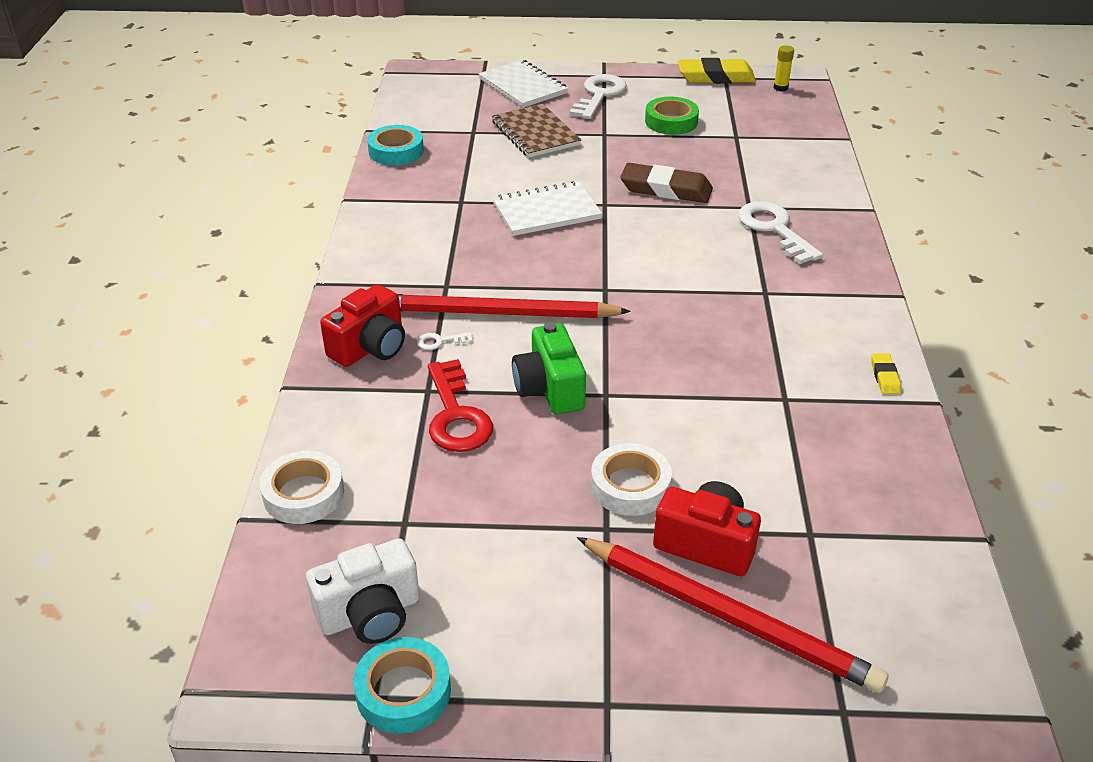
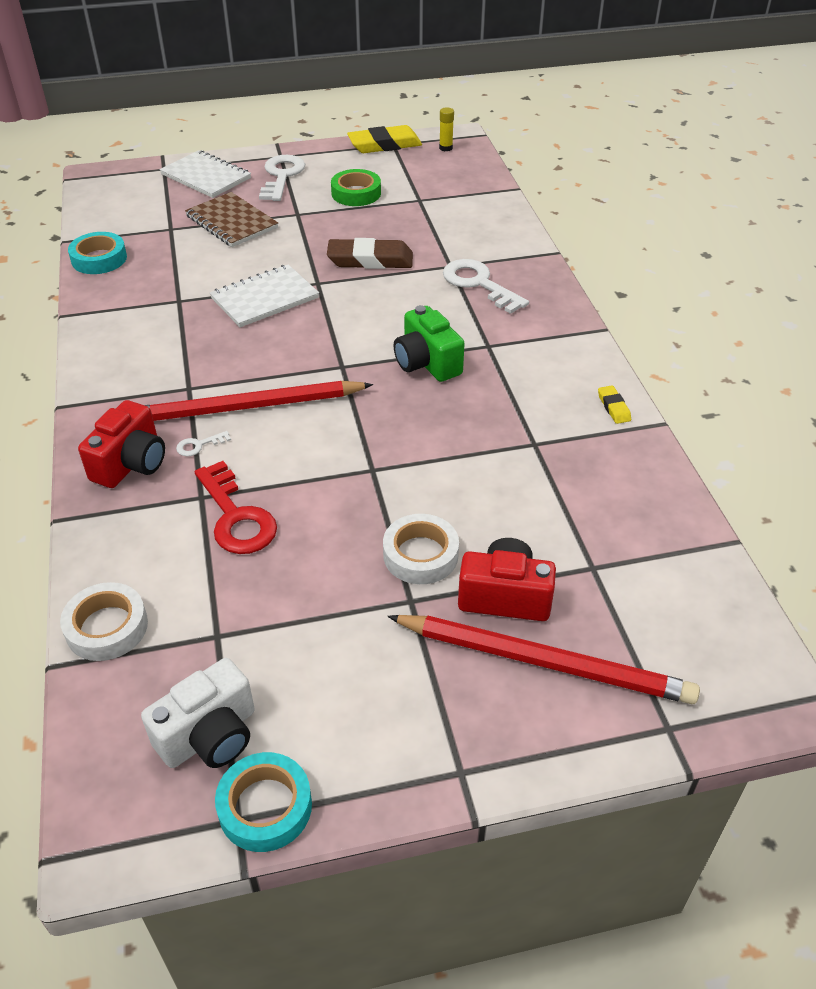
camera: 15 degrees left, 5 degrees up
green camera [512,322,586,414] -> green camera moved to [394,305,465,382]

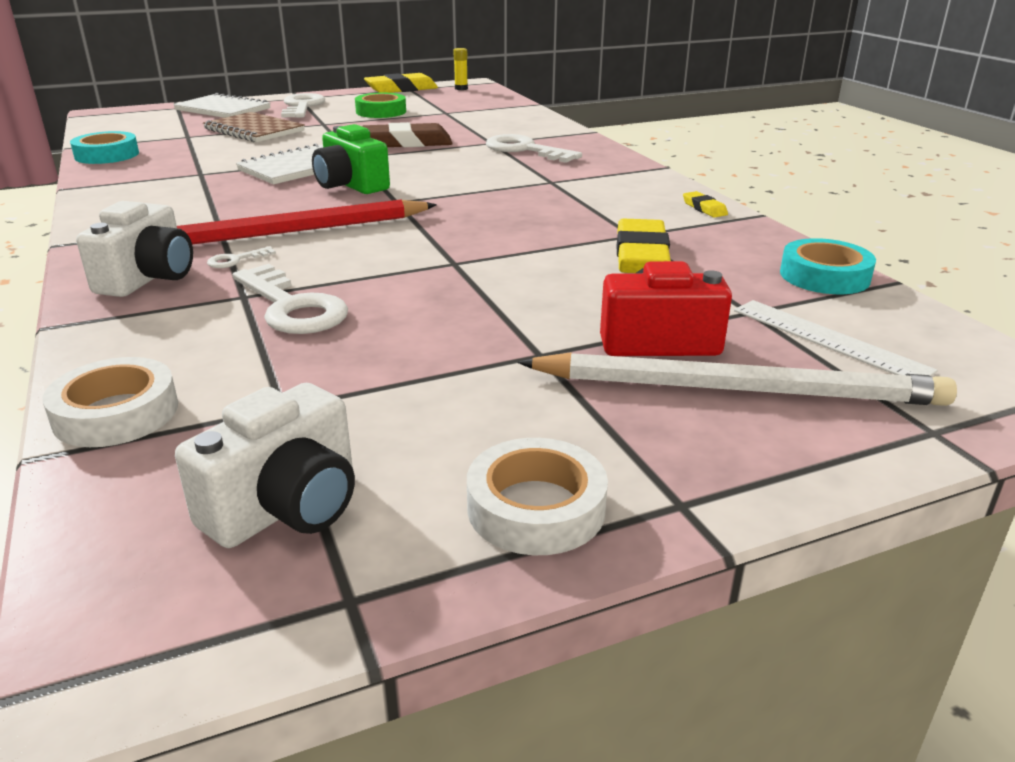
camera: 10 degrees left, 15 degrees down
red camera [78,400,165,488] -> white camera [76,201,193,297]
red key [195,461,277,554] -> white key [233,264,348,334]
turquoise tape [215,752,312,852] -> turquoise tape moved to [780,238,876,294]
white tape [383,514,459,584] -> white tape moved to [467,438,608,555]
red pencil [387,615,700,704] -> white pencil [517,352,957,406]
green camera [394,305,465,382] -> green camera moved to [312,124,390,194]
none -> yellow eraser [617,219,671,273]
none -> white ruler [734,300,938,376]

